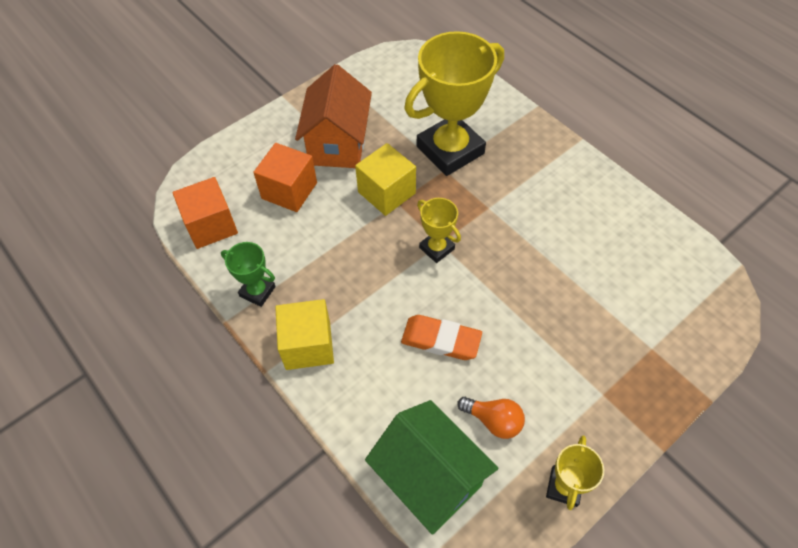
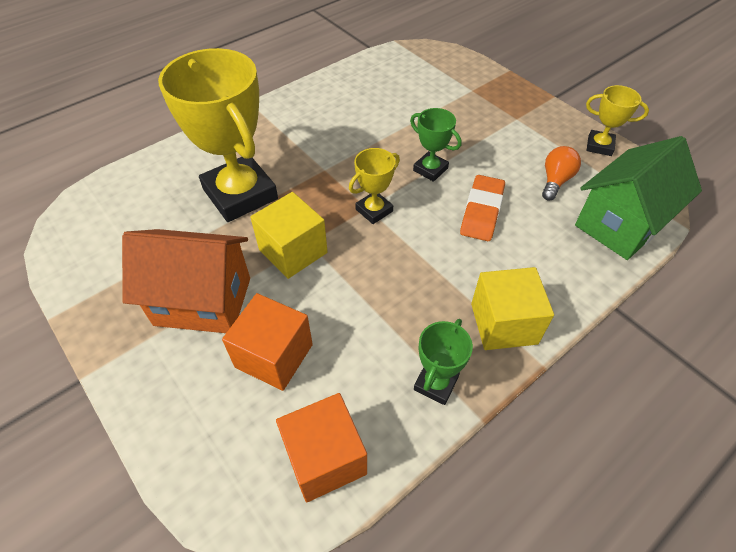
camera: 90 degrees left, 5 degrees down
none -> green trophy [410,108,461,182]

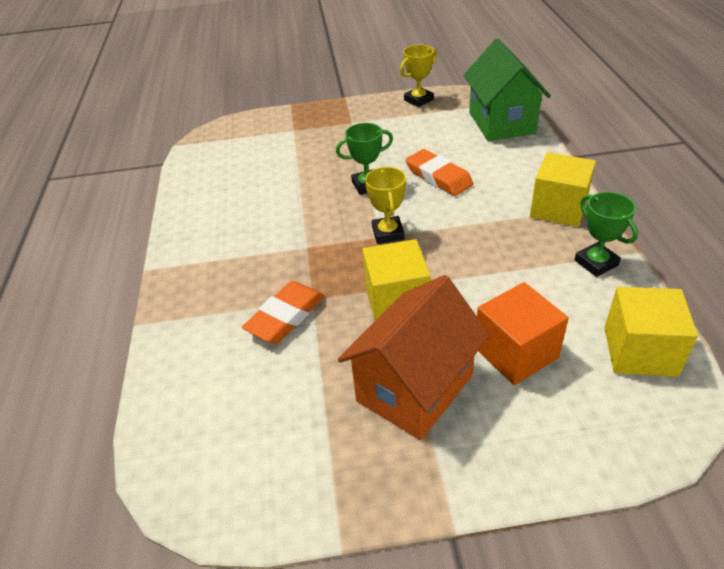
camera: 55 degrees left, 10 degrees down
yellow trophy [158,48,278,222] -> orange eraser [242,281,325,343]
orange cube [276,393,367,502] -> yellow cube [604,287,698,377]
orange light bulb [542,146,581,200] -> none

